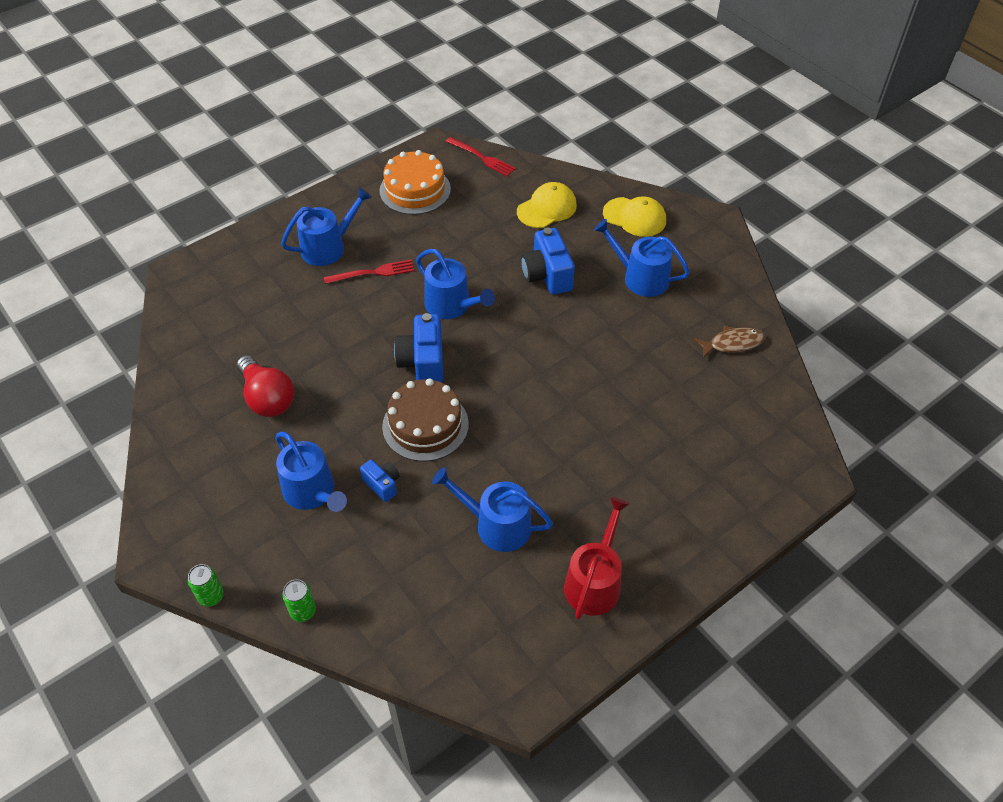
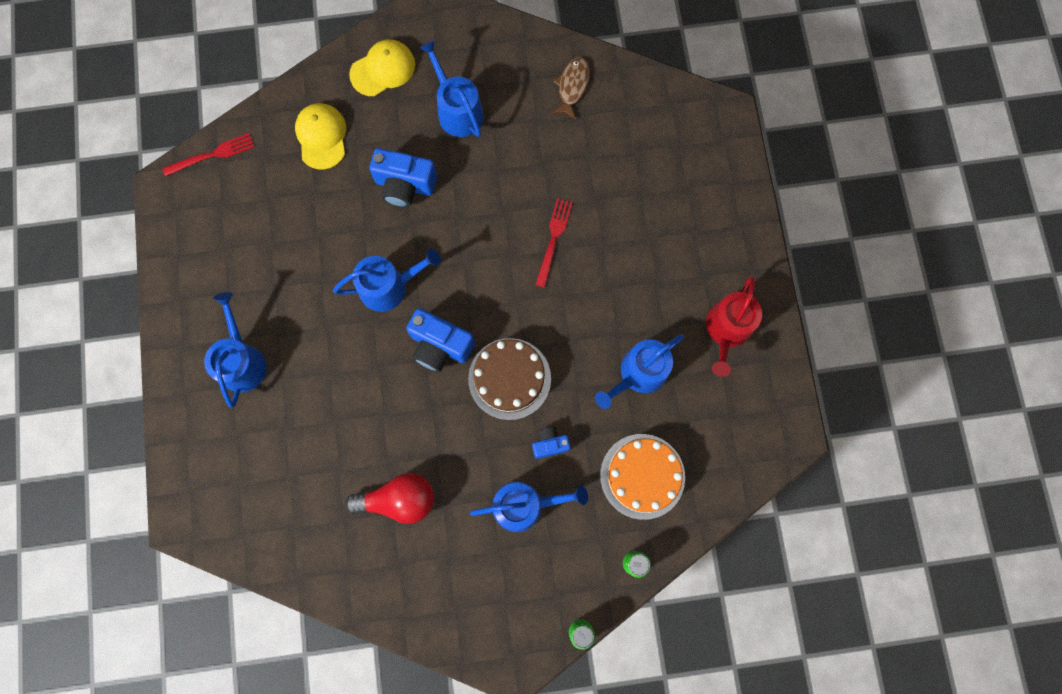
camera: 60 degrees left, 25 degrees up
red fork [324,259,414,284] -> red fork moved to [536,198,573,288]
orange cake [379,150,451,215] -> orange cake moved to [600,434,685,520]
red watering can [564,497,630,620] -> red watering can turned 120 degrees counterclockwise [706,276,762,377]
blue watering can [594,219,690,297] -> blue watering can turned 90 degrees clockwise [420,40,484,137]

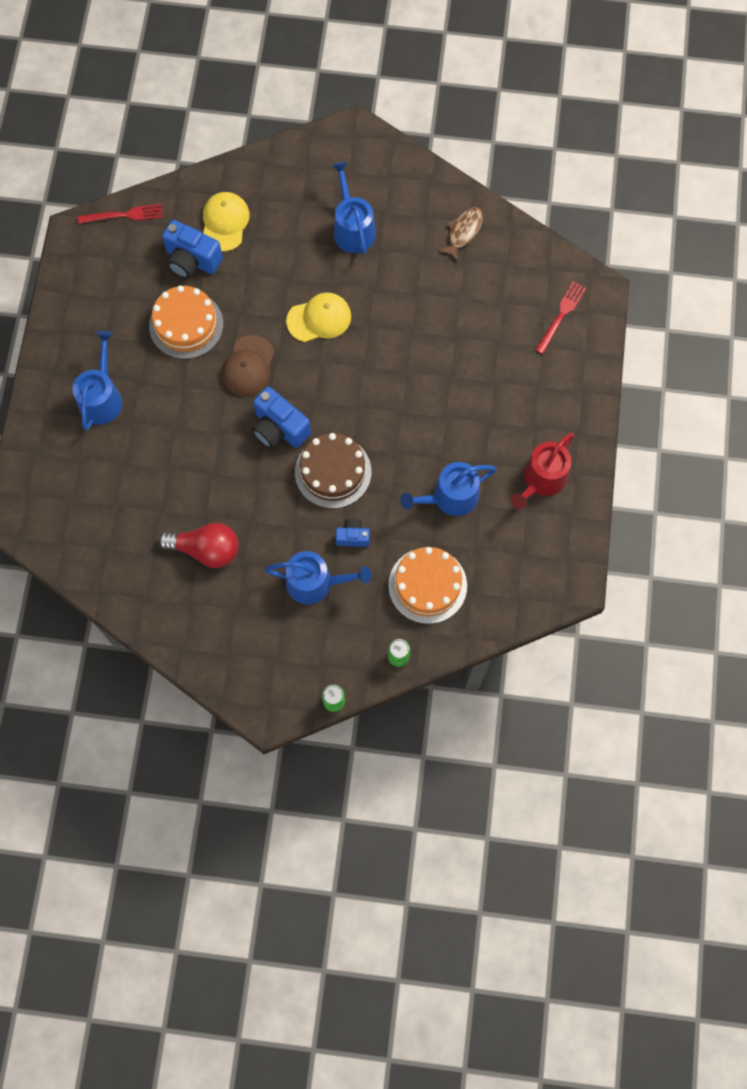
camera: 15 degrees right, 5 degrees down
blue watering can [333,249,441,312] -> brown cap [221,335,275,397]
yellow cap [349,39,415,96] -> yellow cap moved to [286,292,351,342]
blue camera [369,148,437,208] -> blue camera moved to [162,220,223,279]
red fork [536,198,573,288] -> red fork moved to [535,282,586,354]
none -> orange cake [149,285,223,359]

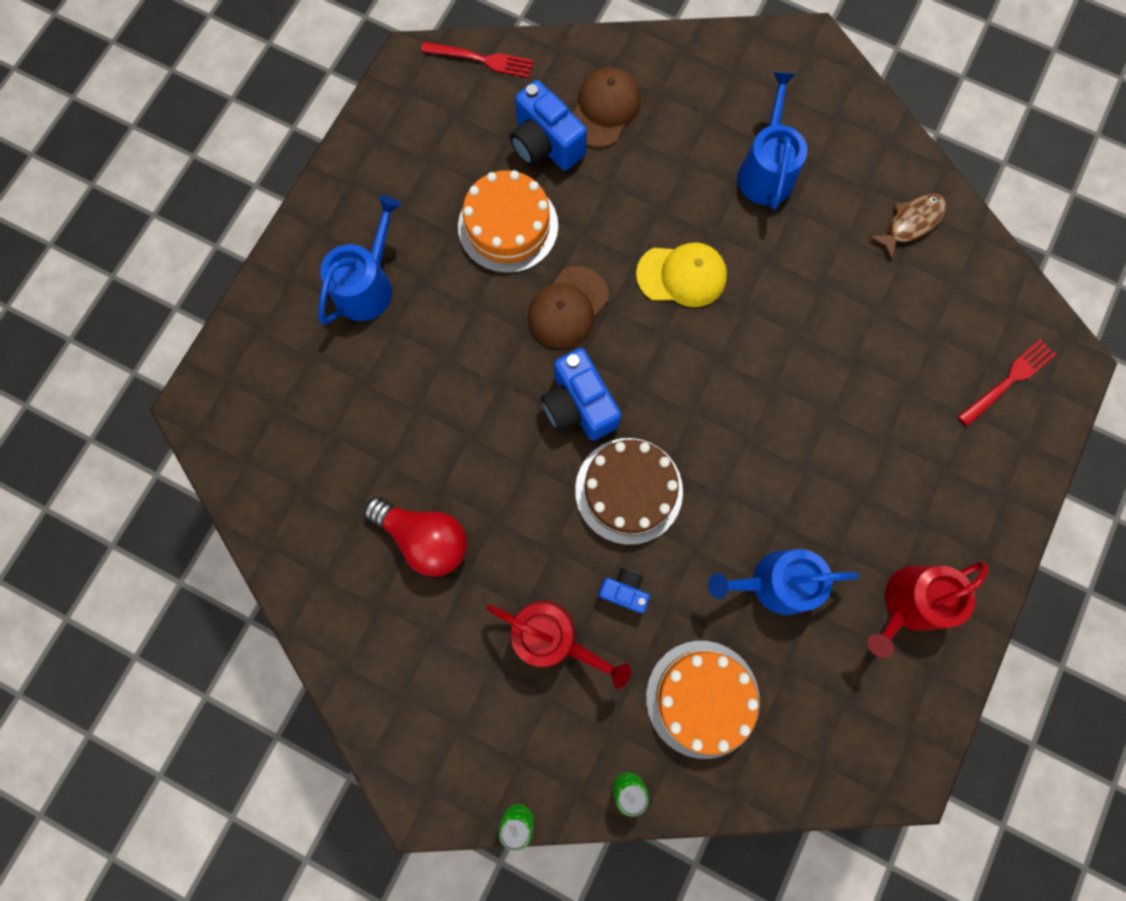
camera: 20 degrees right, 5 degrees up
yellow cap [203,192,250,252] -> brown cap [573,67,641,148]
blue watering can [265,551,371,604] -> red watering can [486,601,631,689]

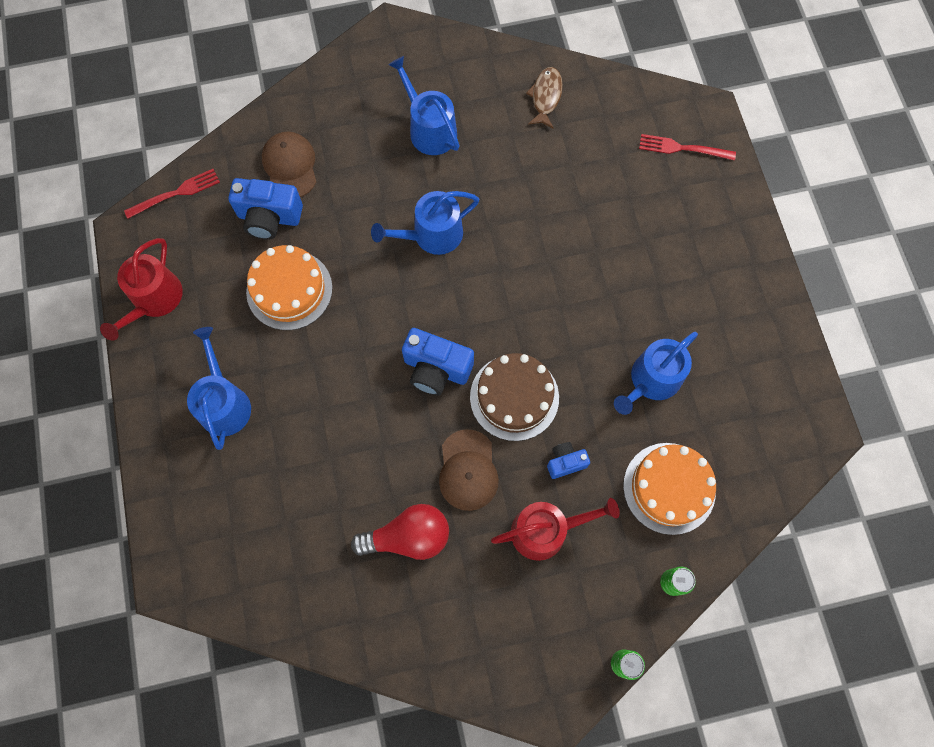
camera: 40 degrees left, 5 degrees down
brown cap [528,266,609,349] -> brown cap moved to [439,429,499,511]
yellow cap [636,242,727,307] -> blue watering can [371,191,479,255]
red watering can [867,561,989,658] -> red watering can moved to [100,238,183,341]
red fork [958,339,1056,426] -> red fork turned 90 degrees counterclockwise [639,134,736,160]

